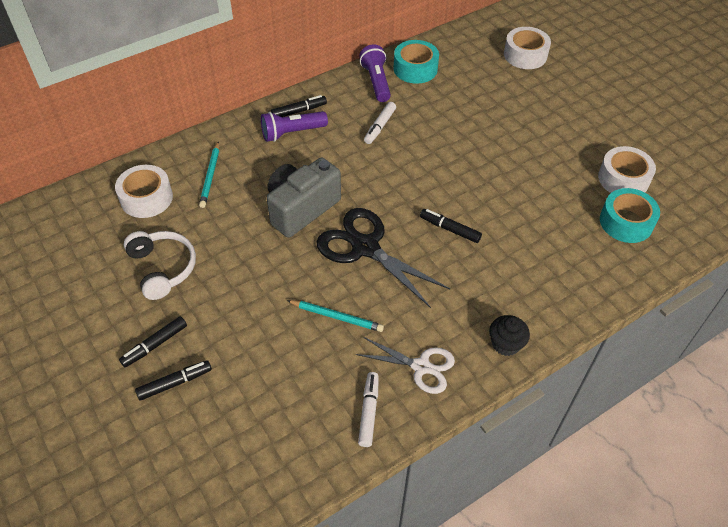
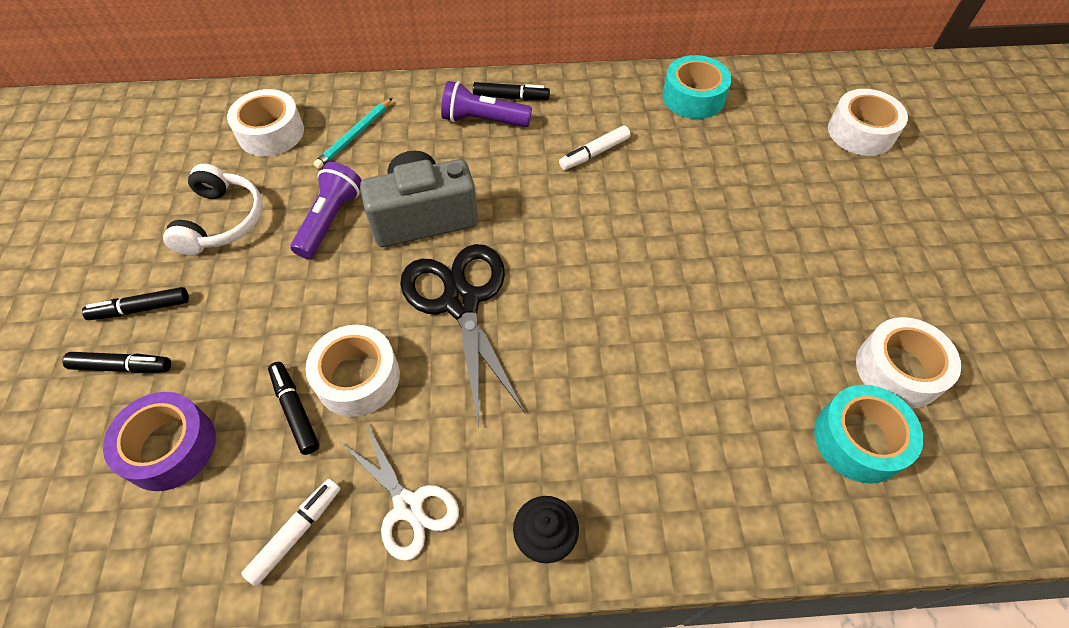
camera: 30 degrees right, 5 degrees up
turquoise pencil [287,300,384,332] -> white tape [305,325,400,417]
purple flashlight [359,44,391,102] -> purple flashlight moved to [291,162,362,259]
black marker [420,209,482,243] -> black marker moved to [268,362,319,455]
none -> purple tape [103,392,216,491]

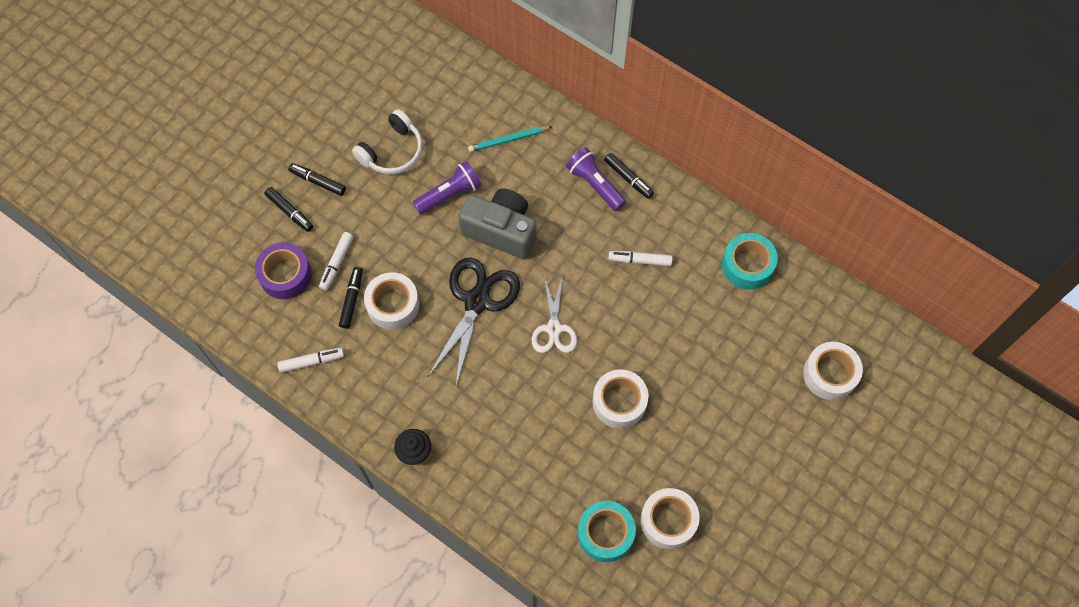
camera: 40 degrees right, 10 degrees up
white tape [227,89,304,156] -> white tape moved to [592,369,649,429]
white scissors [342,424,459,561] -> white scissors moved to [532,274,577,353]
none -> white marker [319,232,353,291]

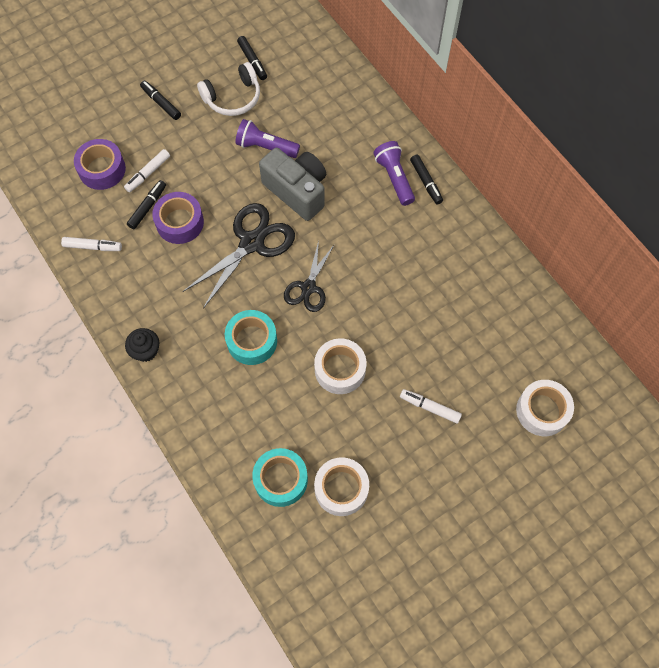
camera: 20 degrees right, 0 degrees up
black marker [264,187,313,232] -> black marker moved to [237,36,267,80]
white tape [364,272,419,330] -> purple tape [152,192,204,244]
purple flashlight [413,161,481,214] -> purple flashlight turned 150 degrees counterclockwise [235,119,300,158]
turquoise pencil [468,126,553,152] -> none
white scissors [532,274,577,353] -> black scissors [284,240,335,312]
white marker [608,251,673,266] -> white marker moved to [400,389,462,424]
turquoise tape [722,233,778,289] -> turquoise tape moved to [225,310,277,365]

